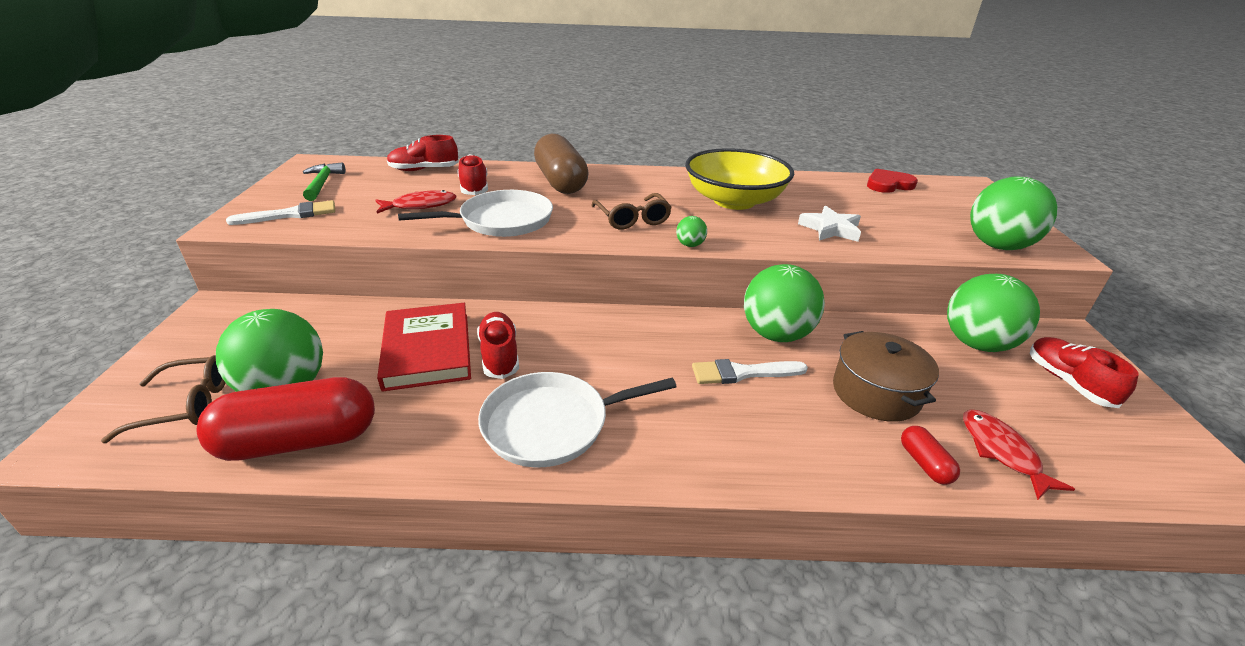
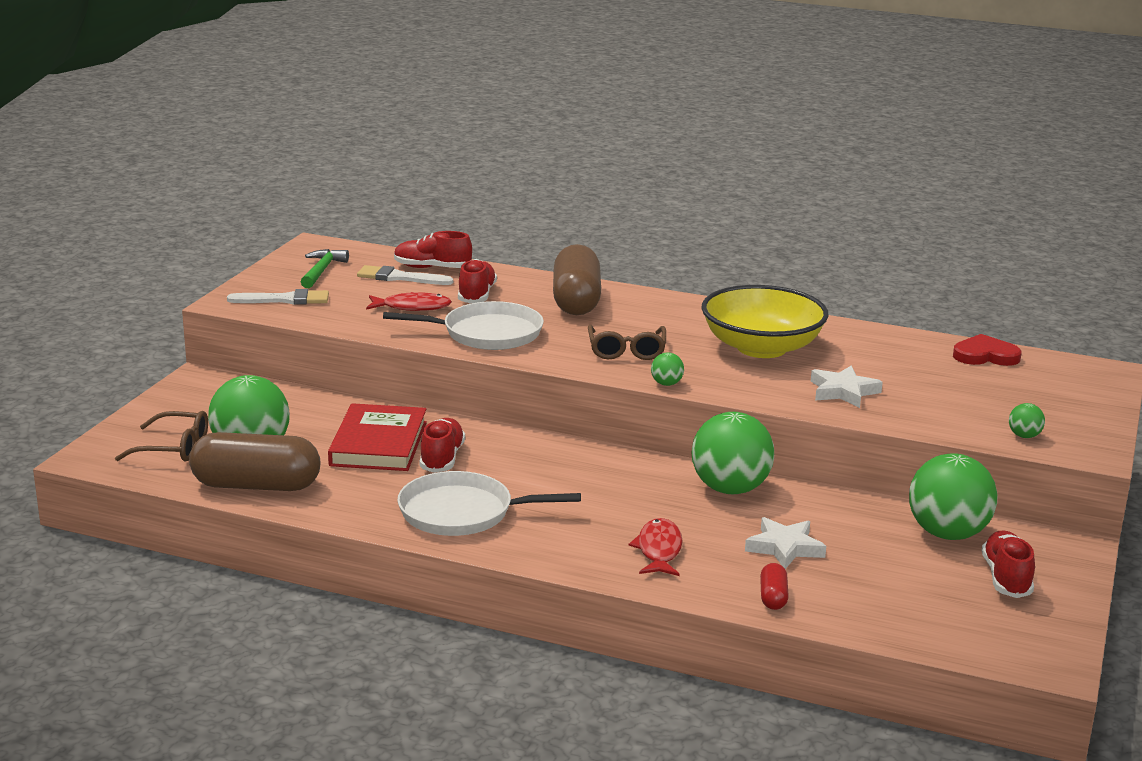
camera: 20 degrees right, 10 degrees down
red capsule [196,377,375,461] -> brown capsule [189,432,320,491]
white brush [692,359,808,384] -> white brush moved to [357,265,453,285]
brown pot [833,331,939,422] -> white star [745,517,826,569]
red fish [963,410,1075,500] -> red fish moved to [628,518,683,576]
green ball [970,177,1057,250] -> green ball [1009,403,1045,438], size x0.42

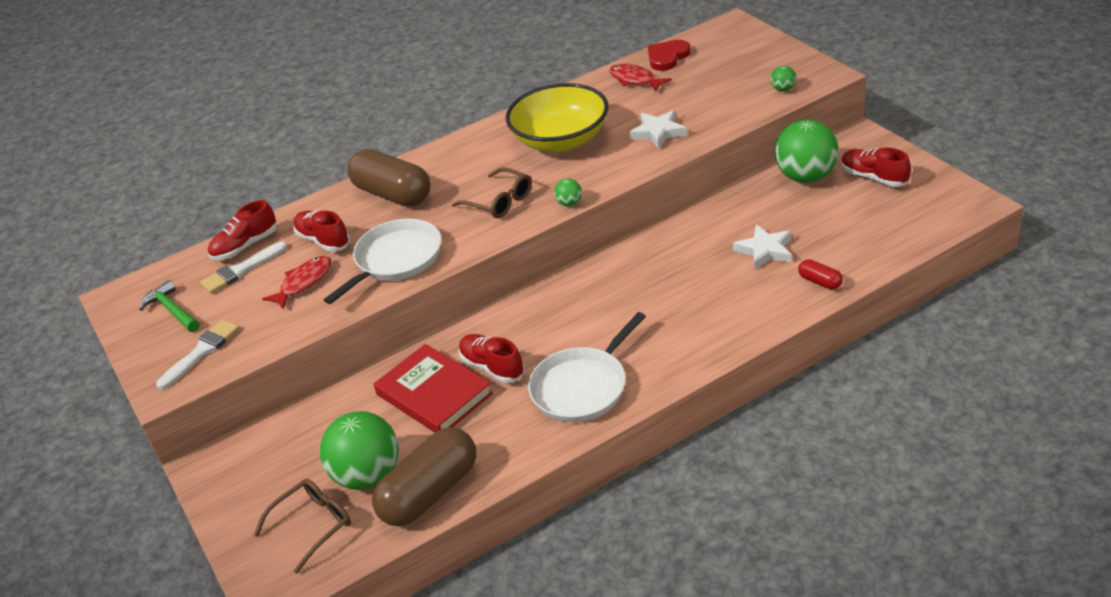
camera: 45 degrees left, 15 degrees up
red fish [628,518,683,576] -> red fish moved to [609,64,672,92]
green ball [692,412,774,494] -> none

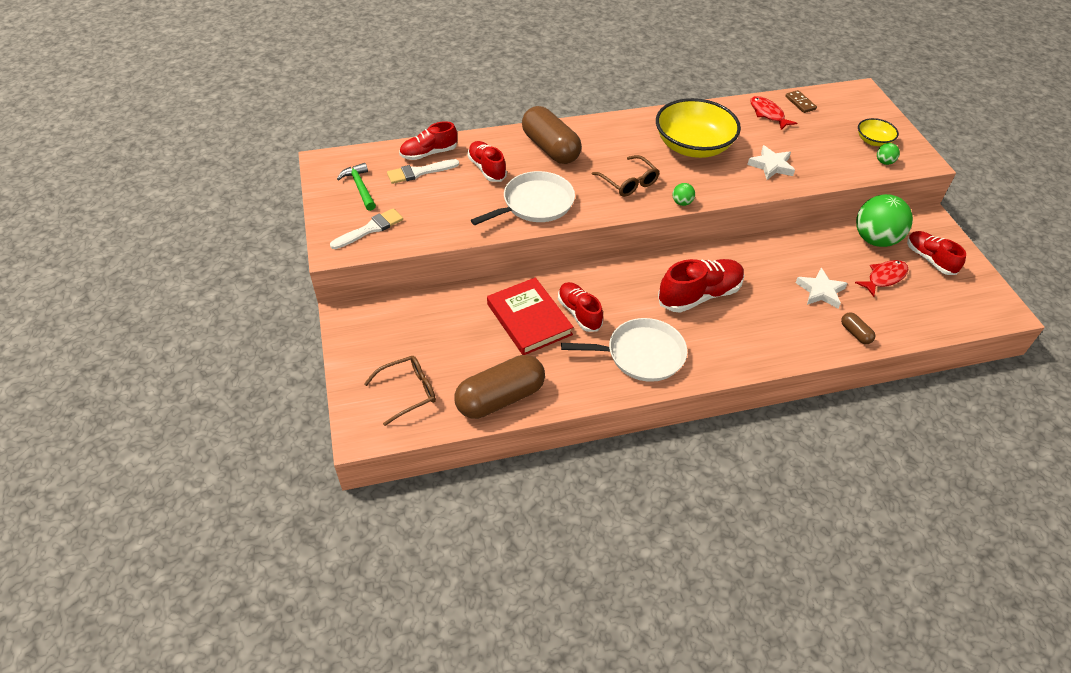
camera: 10 degrees right, 10 degrees up
red fish [262,256,331,310] -> red fish moved to [855,260,909,297]
green ball [320,411,399,490] -> none
white pan [528,312,646,422] -> white pan turned 150 degrees counterclockwise [561,318,687,382]
red heart [648,40,691,71] -> brown domino [785,90,817,113]
red capsule [798,259,843,289] -> brown capsule [841,313,875,344]
none -> red shoe [658,259,745,313]
none -> yellow bowl [858,118,899,146]

